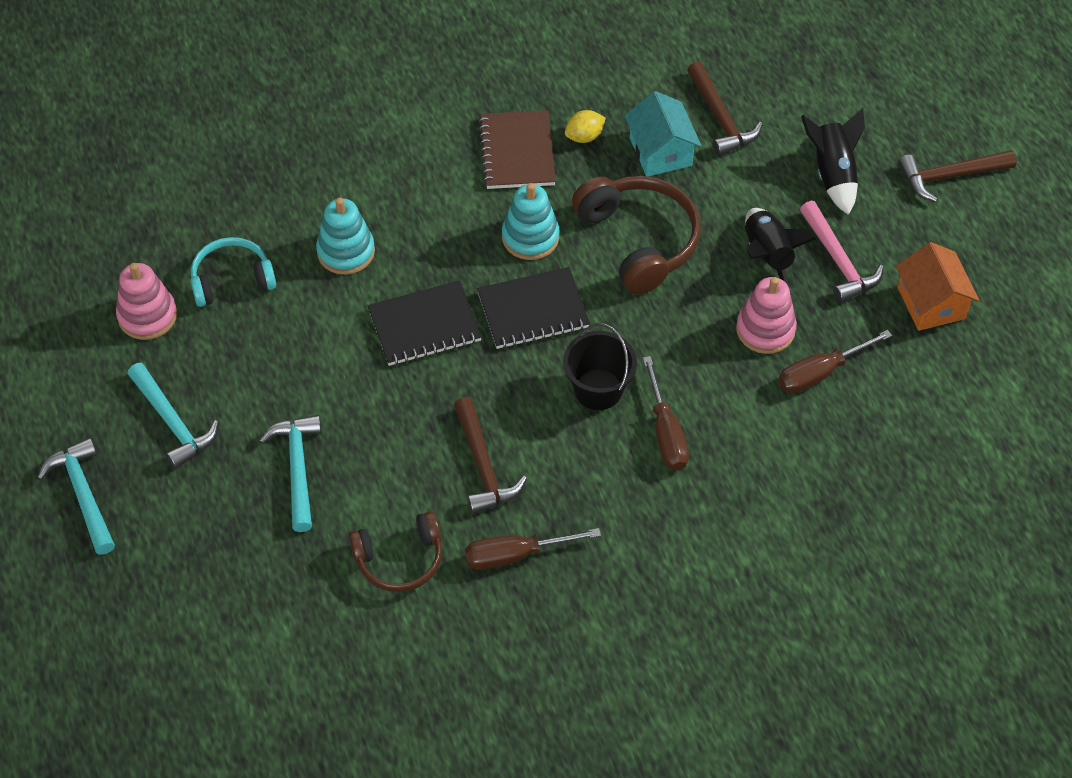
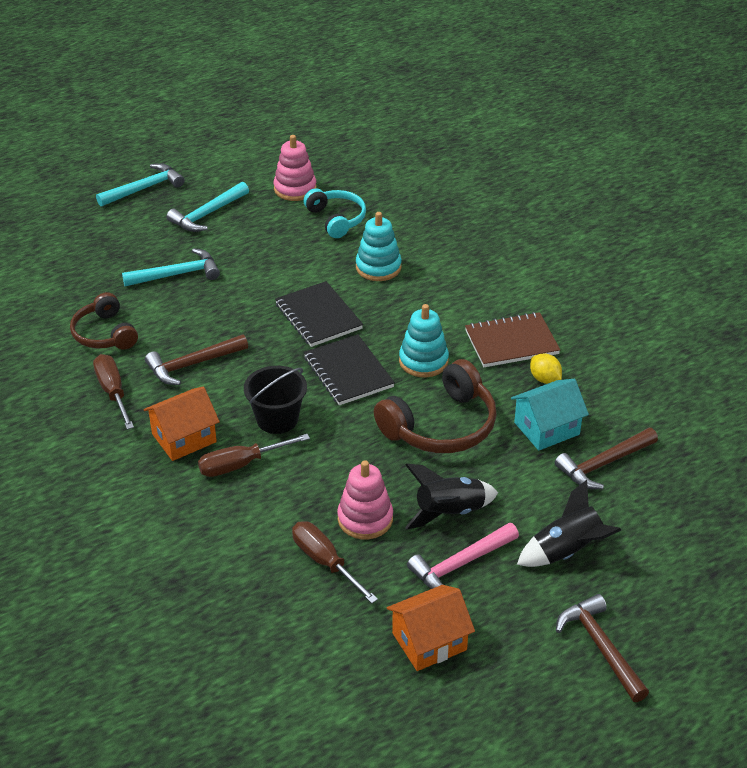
camera: 80 degrees right, 15 degrees down
none -> orange house [143,387,220,461]

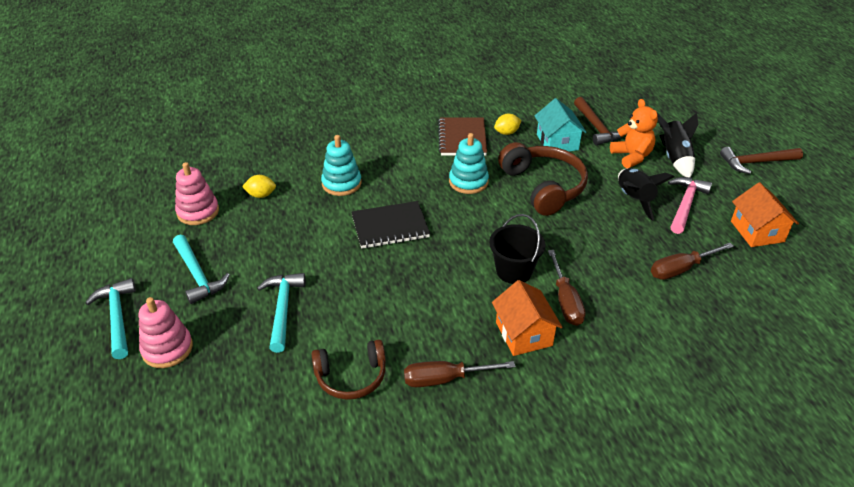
camera: 75 degrees left, 0 degrees up
brown hammer [145,334,248,385] -> none
turquoise headphones [303,188,366,238] -> yellow lemon [242,175,276,198]
black notebook [304,334,395,405] -> none
pink stacking toy [337,460,393,539] -> pink stacking toy moved to [139,297,193,368]
pink hammer [407,523,519,589] -> pink hammer turned 135 degrees counterclockwise [668,177,712,234]
none -> orange teddy bear [610,99,658,168]

